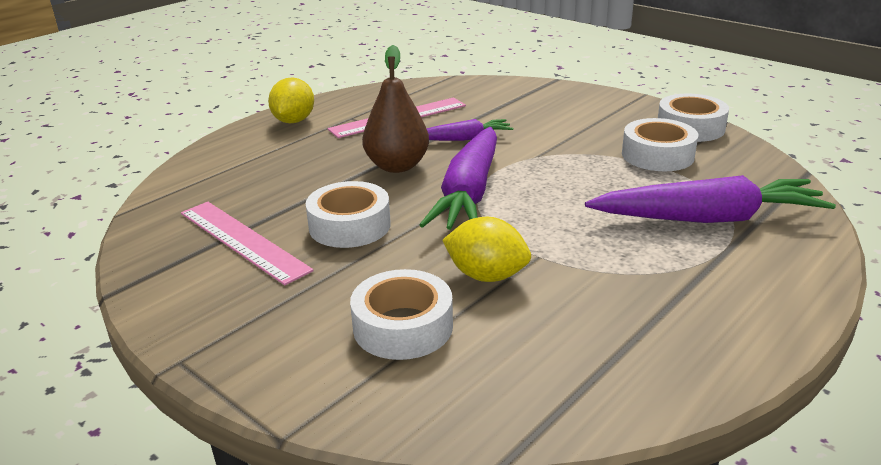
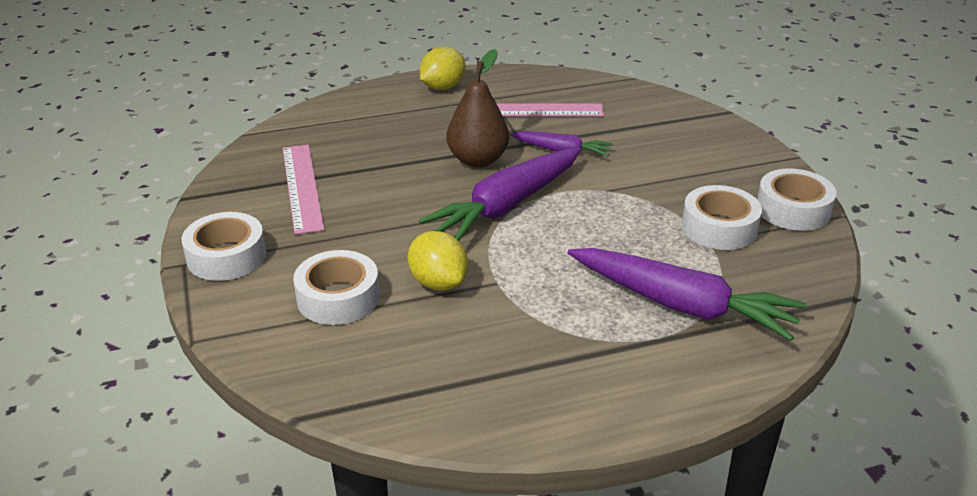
camera: 30 degrees right, 5 degrees up
white tape [306,181,391,248] -> white tape moved to [182,212,266,281]

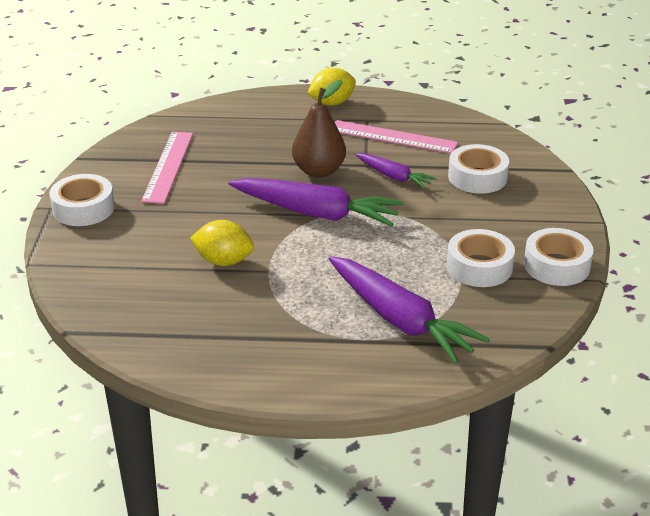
camera: 20 degrees right, 0 degrees up
white tape [293,250,380,325] -> white tape moved to [448,144,509,194]
yellow lemon [408,231,468,291] -> yellow lemon turned 60 degrees counterclockwise [190,220,254,266]
purple carrot [419,148,581,241] -> purple carrot turned 135 degrees counterclockwise [229,178,403,227]

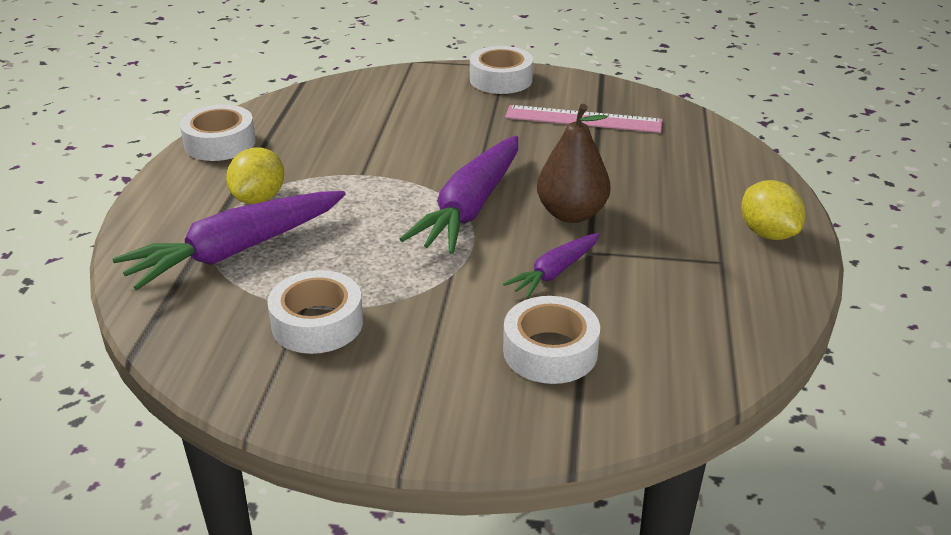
camera: 95 degrees right, 0 degrees up
yellow lemon [190,220,254,266] -> yellow lemon moved to [226,147,284,204]
pink ruler [335,120,458,153] -> none
white tape [524,228,593,286] -> white tape moved to [180,104,256,161]

